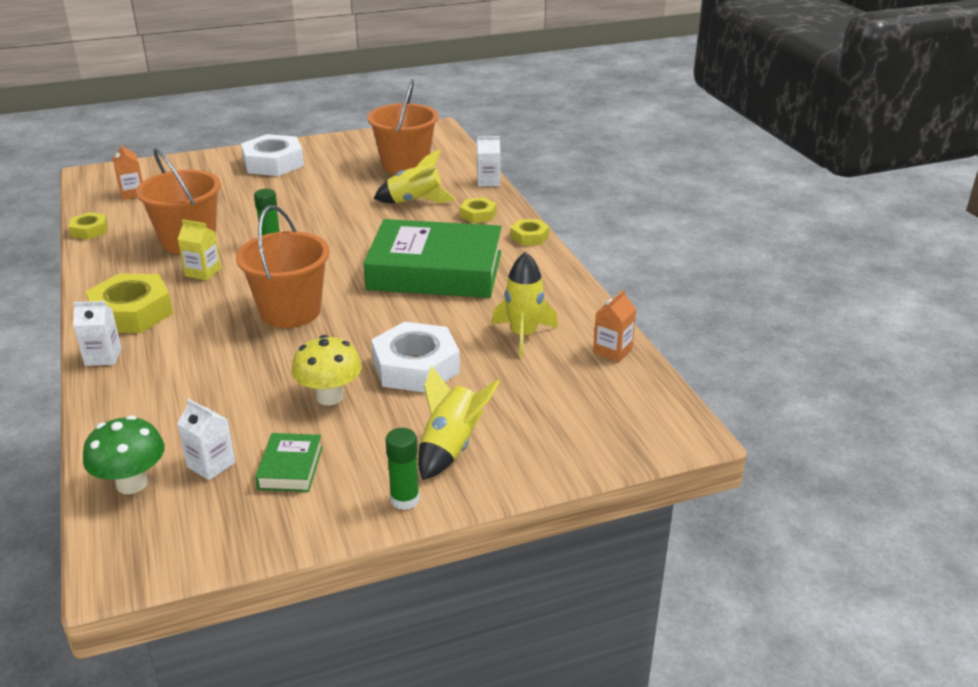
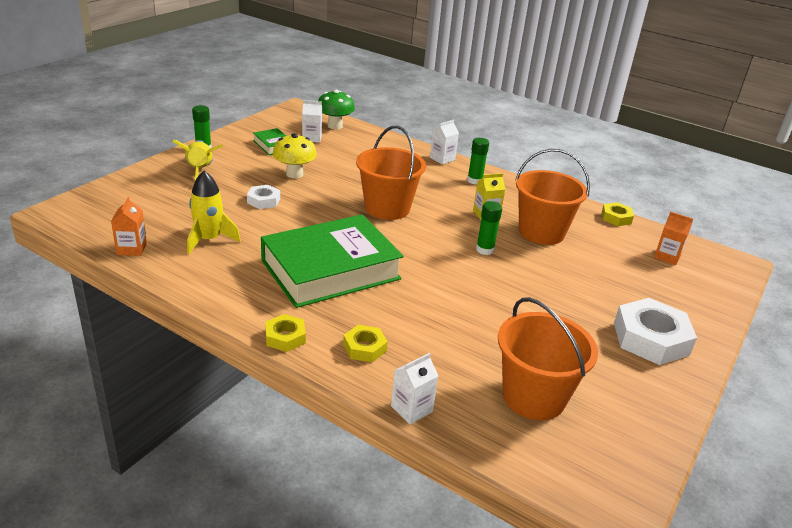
camera: 140 degrees right, 0 degrees up
yellow nut [85,273,173,333] -> green glue stick [467,138,489,185]
white nut [371,322,460,392] -> white nut [247,185,280,209], size x0.53
yellow rocket [374,149,456,203] -> none

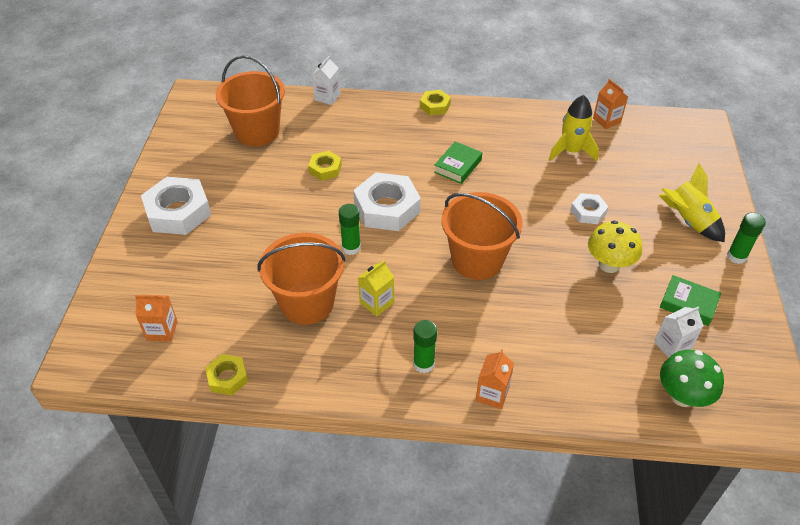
camera: 155 degrees right, 15 degrees up
green book [261,214,404,308] -> green book [434,142,482,184], size x0.42
yellow nut [343,325,388,362] -> yellow nut moved to [308,151,342,181]
white carton [430,120,459,165] -> orange carton [476,349,514,409]
none -> white nut [353,172,421,231]

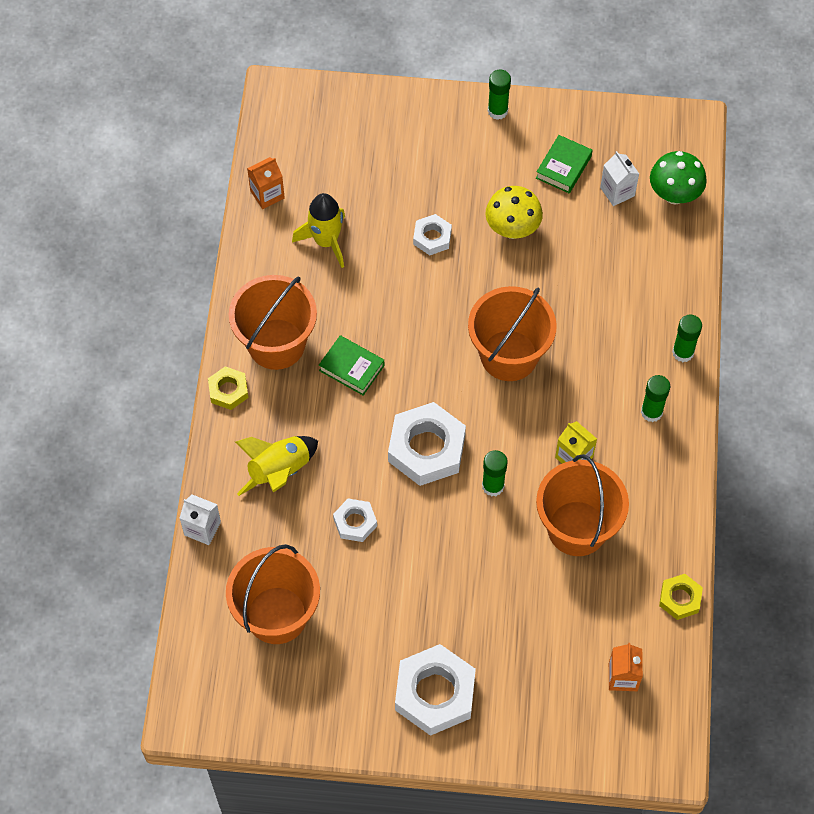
camera: 90 degrees left, 15 degrees up
yellow nut [308,151,342,181] -> white nut [333,499,377,542]
orange carton [476,349,514,409] -> green glue stick [672,315,702,362]
yellow rocket [658,163,725,242] -> yellow rocket moved to [235,436,318,496]
none -> orange bucket [229,275,317,370]

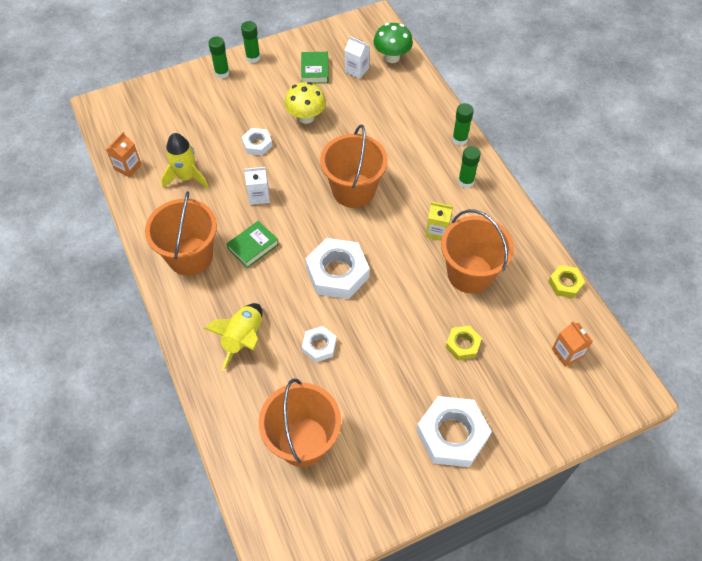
camera: 30 degrees left, 5 degrees down
white carton [180,494,221,545] -> white carton moved to [244,167,270,205]
yellow nut [208,366,248,410] -> yellow nut moved to [445,325,482,360]
green book [319,335,384,396] -> green book turned 45 degrees counterclockwise [227,221,279,268]
green glue stick [482,450,508,497] -> green glue stick moved to [209,37,230,79]

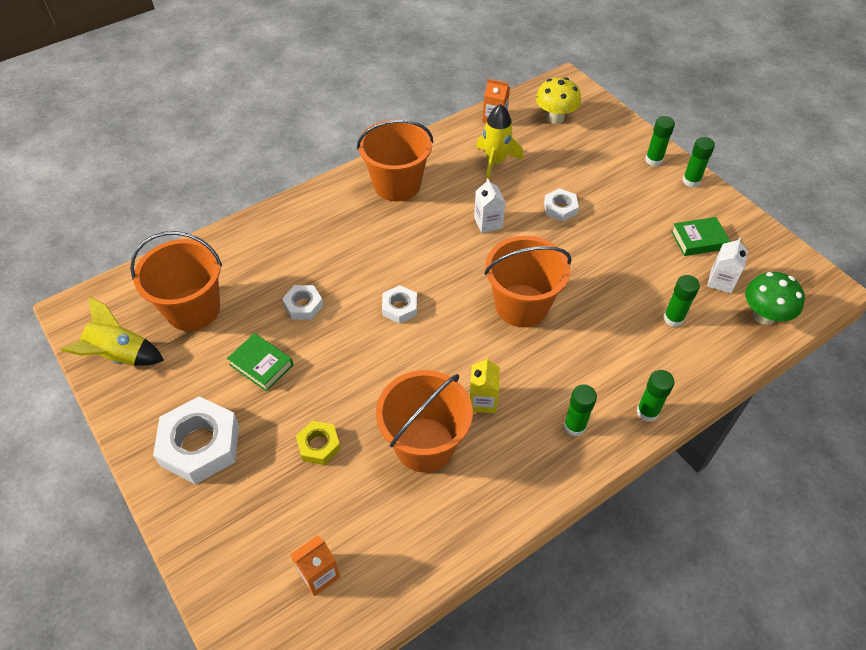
camera: 80 degrees right, 5 degrees down
yellow rocket [204,303,262,371] -> yellow rocket moved to [61,297,164,366]
green book [227,221,279,268] -> green book moved to [227,333,293,392]
yellow mushroom [284,82,326,124] -> yellow mushroom moved to [536,77,581,124]
white nut [305,238,370,299] -> white nut [382,285,417,324], size x0.53
yellow nut [548,265,585,298] -> none
none -> green glue stick [663,275,700,327]

